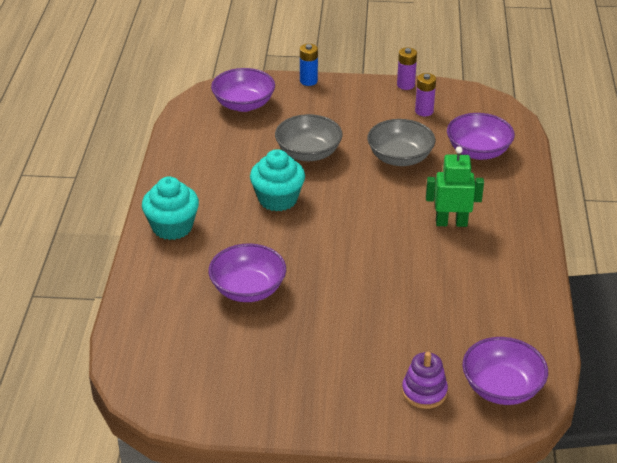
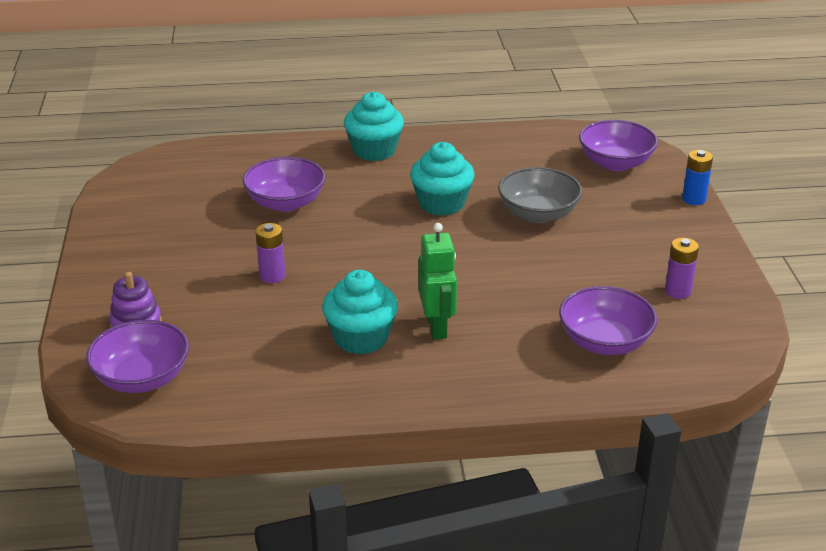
camera: 80 degrees right, 5 degrees down
grey bowl [367,119,435,166] -> none
purple battery [397,48,417,90] -> purple battery moved to [256,223,285,283]
none -> turquoise cupcake [322,270,398,355]

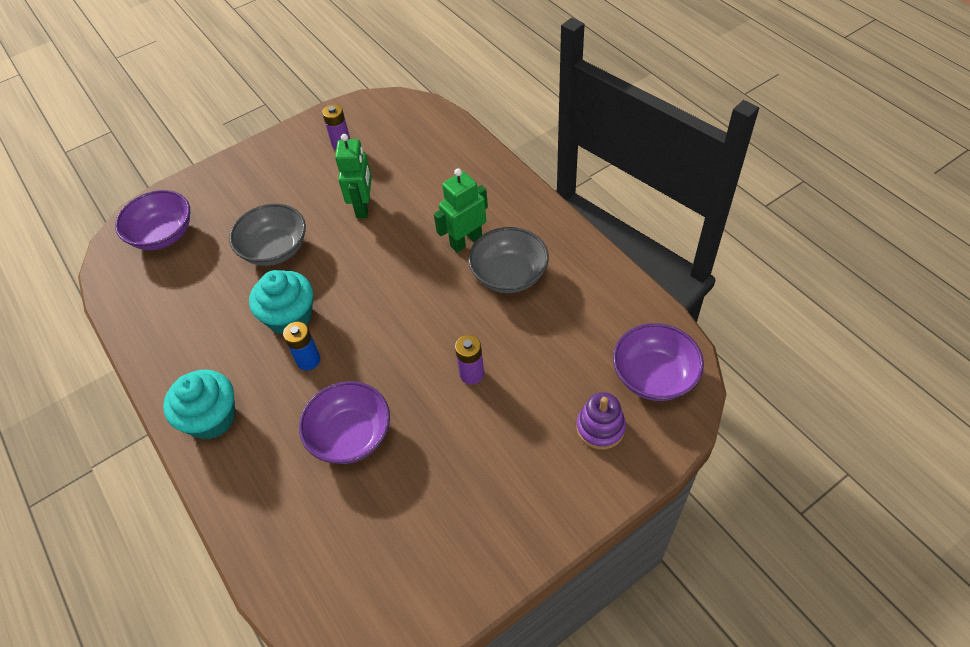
camera: 115 degrees left, 20 degrees up
turquoise cupcake [322,270,398,355] -> grey bowl [468,227,549,293]
purple bowl [559,286,657,355] -> none
blue battery [682,150,713,205] -> blue battery moved to [283,322,320,370]
none -> green robot [335,134,372,218]

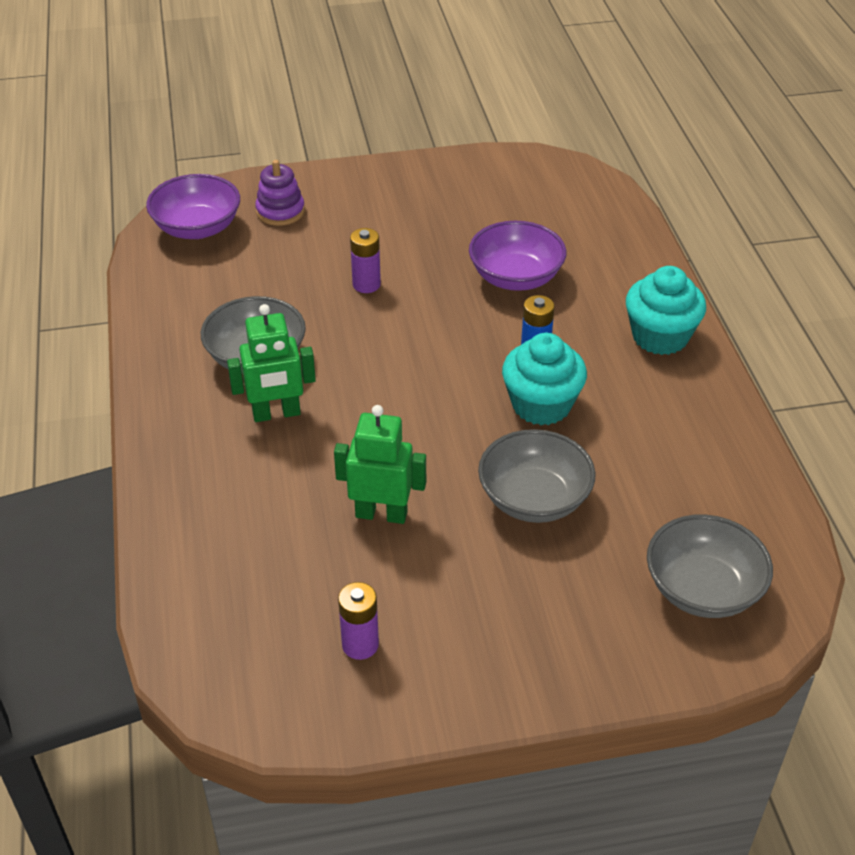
camera: 160 degrees left, 10 degrees down
purple bowl [115,190,190,250] -> grey bowl [647,514,773,618]
green robot [335,134,372,218] -> green robot turned 75 degrees clockwise [334,405,426,524]

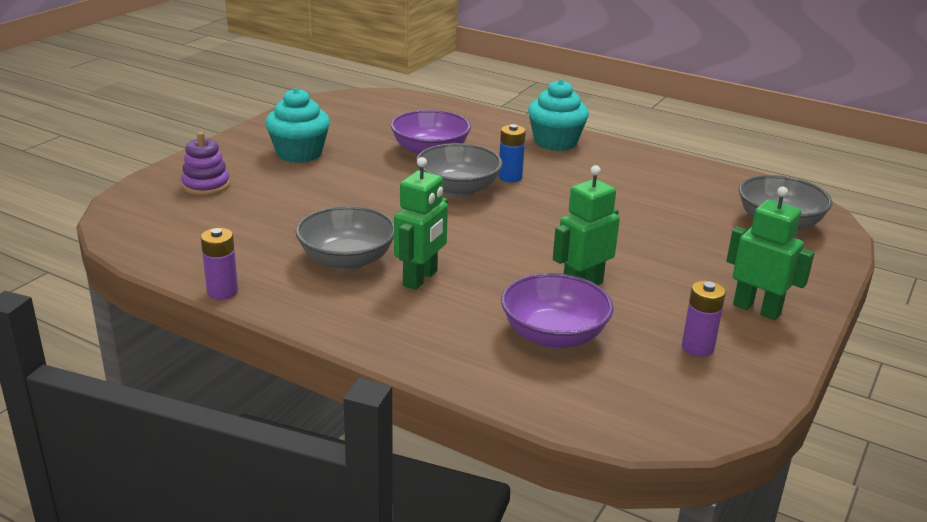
camera: 50 degrees left, 15 degrees down
purple bowl [146,174,240,239] -> purple bowl moved to [501,273,614,348]
purple battery [350,228,381,293] -> purple battery moved to [201,228,238,300]
grey bowl [478,429,596,523] -> grey bowl moved to [416,143,503,197]
turquoise cupcake [502,333,587,425] -> turquoise cupcake moved to [265,88,330,163]
none -> green robot [726,187,815,320]

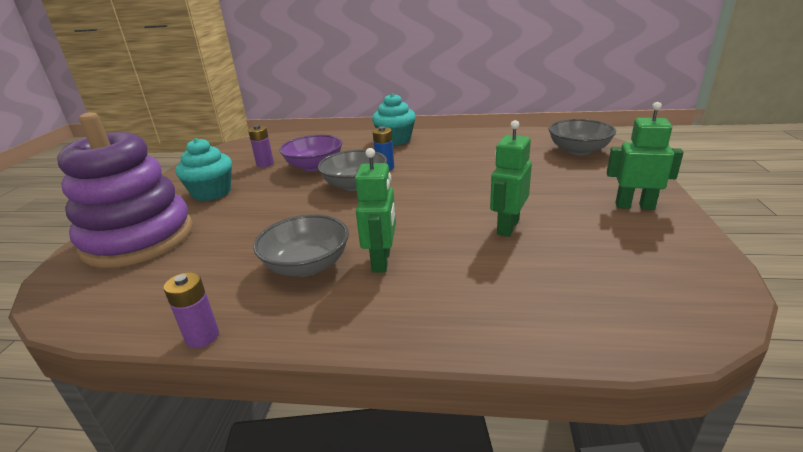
camera: 20 degrees left, 0 degrees up
purple stacking toy [181,132,230,195] -> purple stacking toy [57,112,193,268], size x2.43
purple bowl [501,273,614,348] -> none
purple battery [682,281,726,357] -> purple battery moved to [248,125,274,167]

